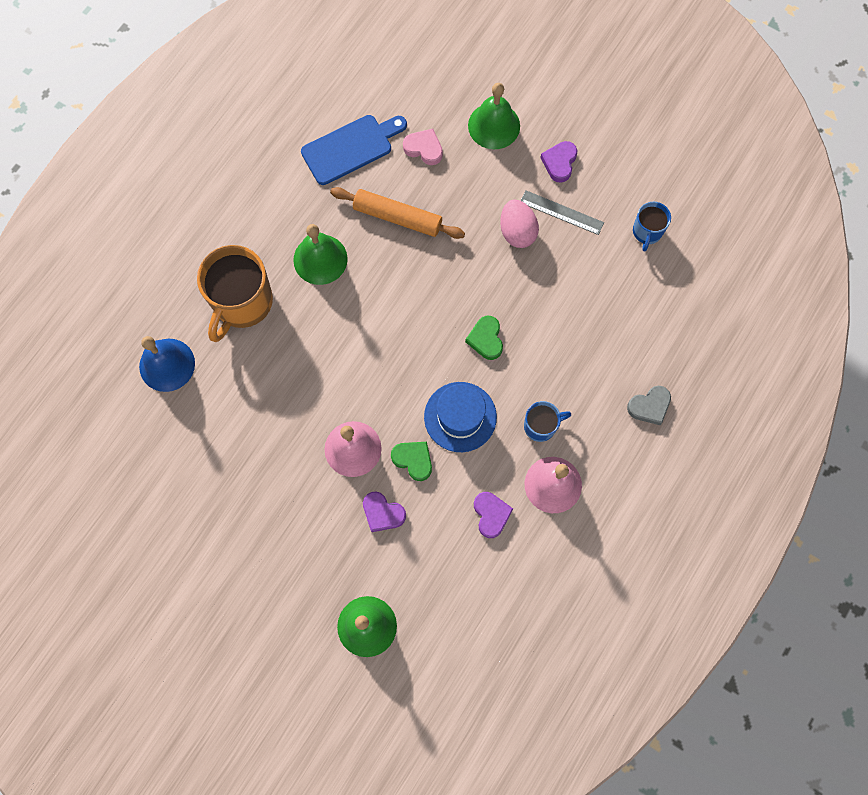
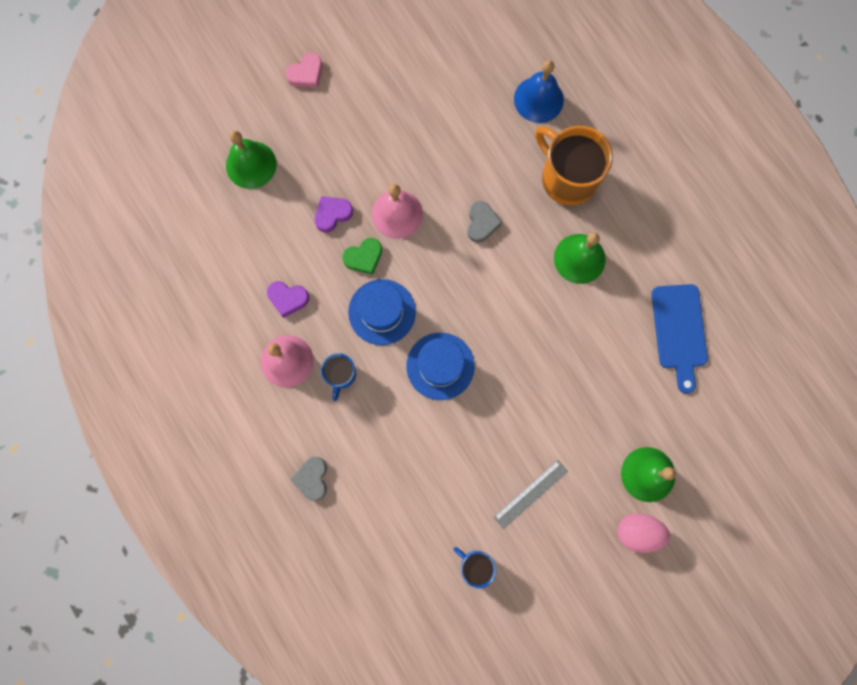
camera: 115 degrees right, 5 degrees up
orange rolling pin [330,187,465,239] -> none
pink heart [403,129,443,165] -> pink heart moved to [286,53,322,87]
green heart [465,316,503,360] -> blue hat [406,333,475,400]
pink egg [500,199,539,248] -> pink egg moved to [617,513,670,553]
purple heart [540,141,577,182] -> none
none -> grey heart [467,201,502,243]

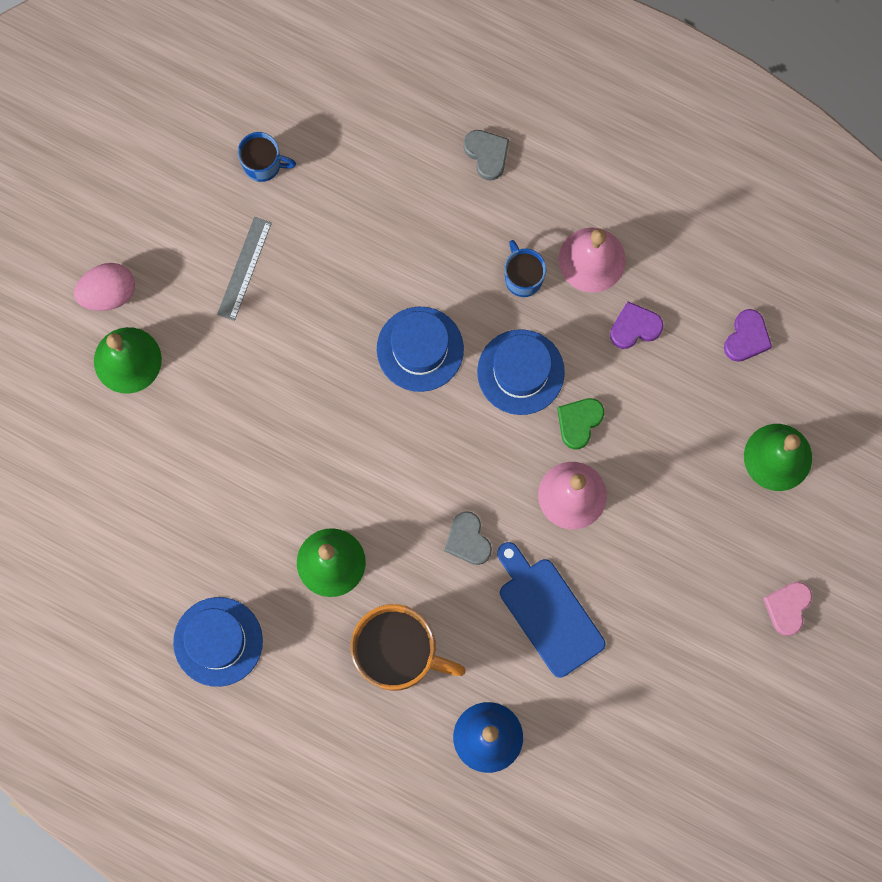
camera: 150 degrees right, 0 degrees up
purple heart [315,196,353,232] -> purple heart moved to [724,309,772,362]
blue cutting board [651,284,708,394] -> blue cutting board moved to [497,542,605,678]
none -> blue hat [173,597,263,687]

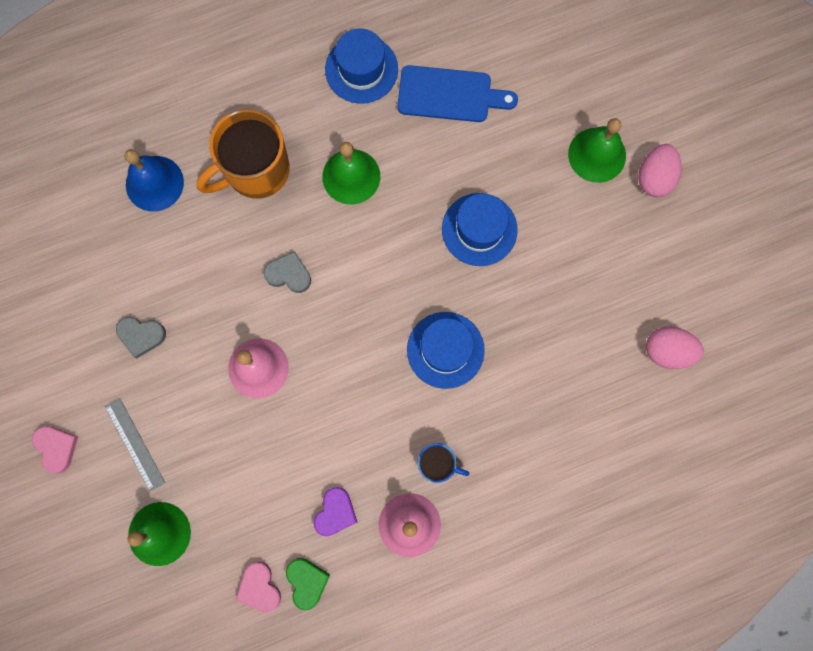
camera: 130 degrees right, 0 degrees up
grey ruler [217,217,272,321] -> grey ruler moved to [105,398,165,492]
blue mug [238,132,296,182] -> pink egg [646,327,704,369]
grey heart [463,130,509,180] -> grey heart moved to [116,317,166,358]
blue hat [477,329,565,415] -> blue hat moved to [442,193,518,266]
blue cutting board [497,542,605,678] -> blue cutting board moved to [397,65,518,122]
green heart [557,398,604,449] -> green heart moved to [286,558,330,610]
purple heart [724,309,772,362] -> pink heart [236,561,281,613]

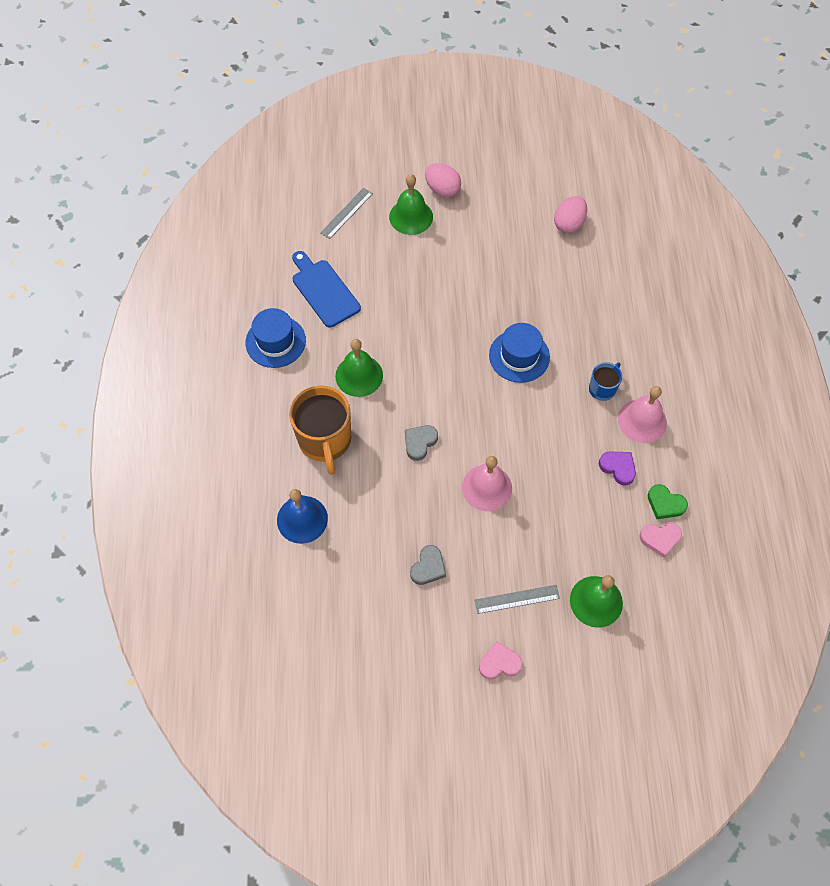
camera: 70 degrees left, 15 degrees down
green heart [286,558,330,610] -> green heart turned 150 degrees counterclockwise [647,484,688,519]
blue cutting board [397,65,518,122] -> blue cutting board turned 60 degrees counterclockwise [292,251,361,327]
blue hat [442,193,518,266] -> none
none -> grey ruler [320,188,373,239]

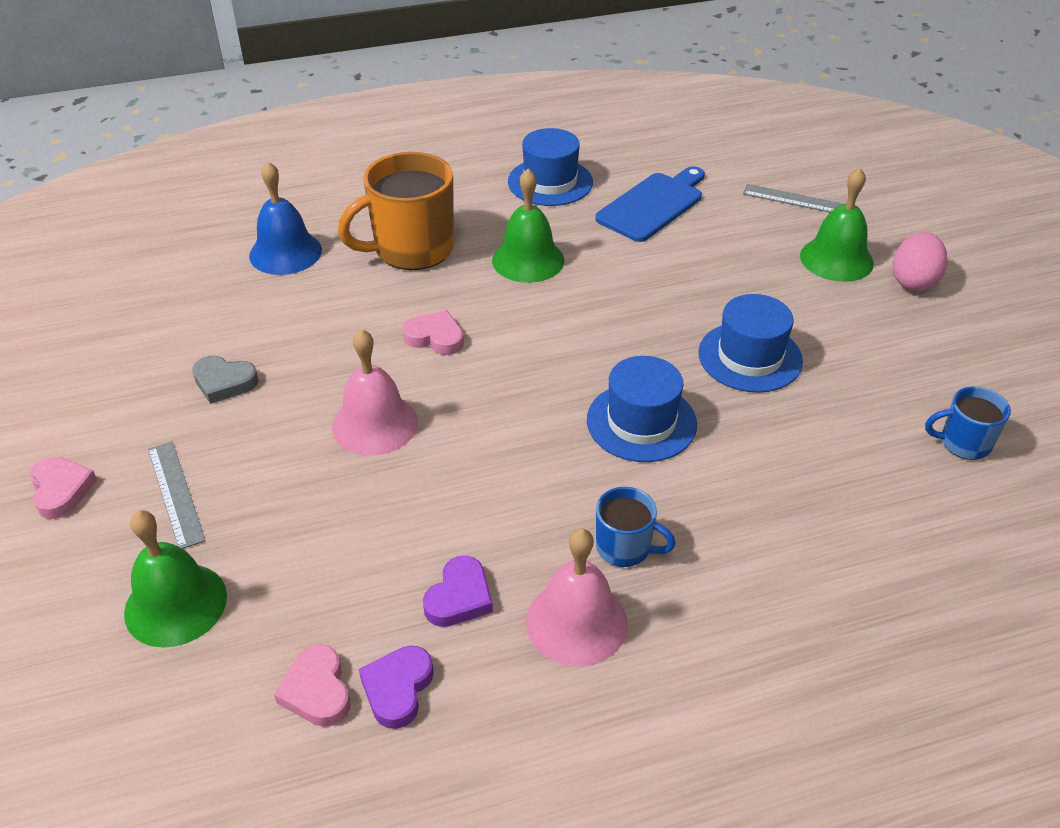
camera: 75 degrees right, 20 degrees down
grey heart [405,425,438,461] -> pink heart [403,310,464,355]
pink egg [554,196,587,233] -> blue mug [925,386,1011,460]
green heart [647,484,688,519] -> purple heart [359,646,434,729]
none -> blue hat [698,294,803,393]

